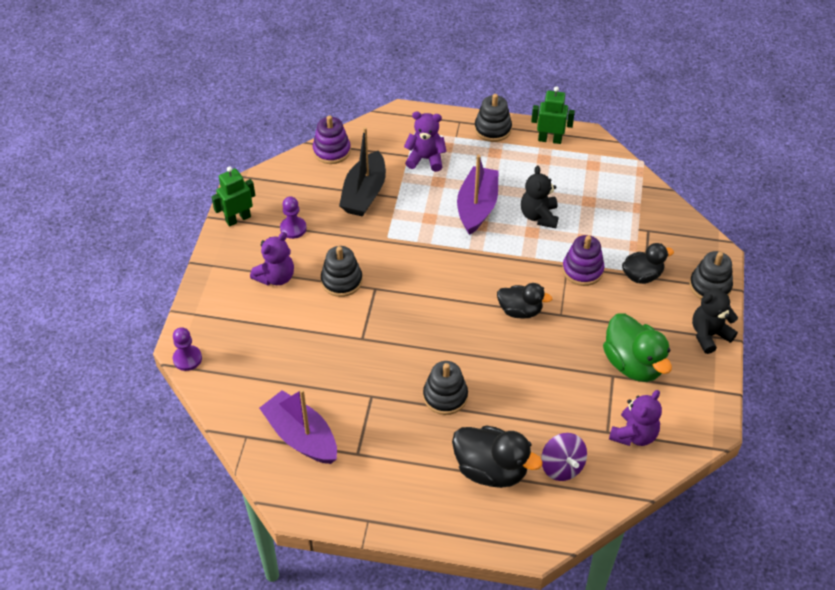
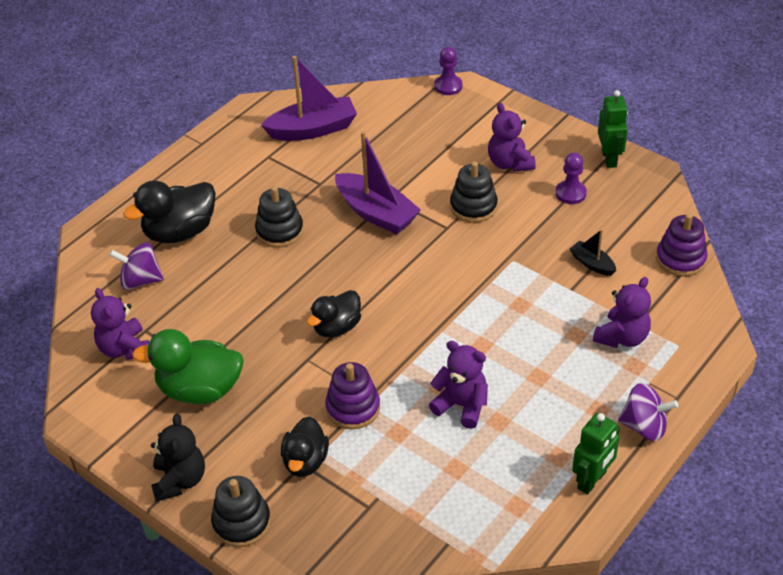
camera: 120 degrees right, 5 degrees down
black boat [339,127,386,217] -> black boat [570,229,616,276], size x0.50
purple boat [457,155,498,235] -> purple boat moved to [335,131,421,234]
black stacking toy [474,94,512,142] -> purple spinning top [618,383,678,441]
black teddy bear [521,166,559,228] -> purple teddy bear [429,341,488,429]

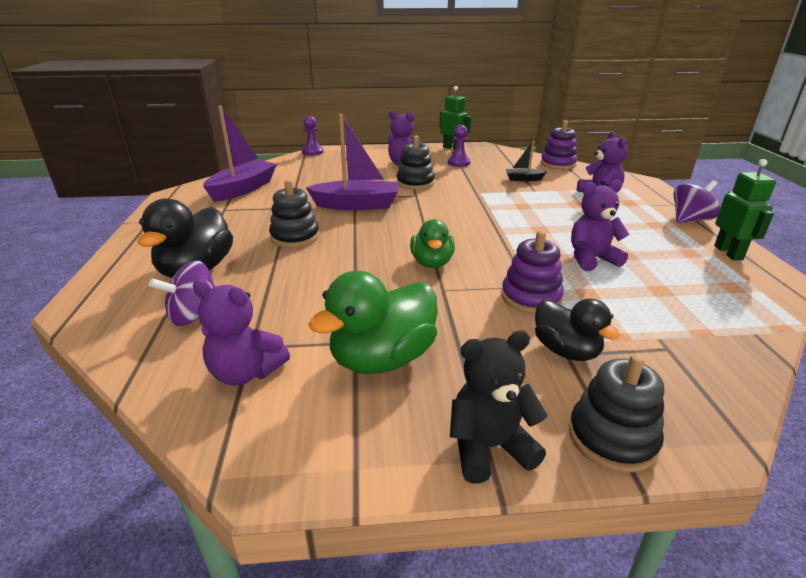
camera: 45 degrees left, 15 degrees down
black teddy bear [151,414,205,501] -> black teddy bear turned 60 degrees counterclockwise [450,331,548,483]
black duck [307,290,361,338] -> green duck [410,219,455,268]

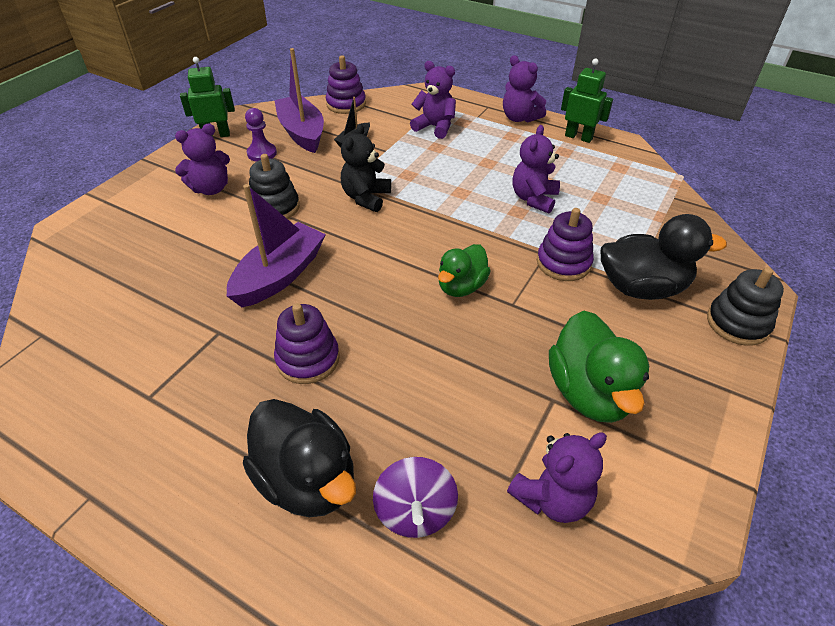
camera: 55 degrees left, 15 degrees up
purple boat [203,106,277,202] -> purple boat moved to [274,48,324,153]
black stacking toy [269,180,319,248] -> purple stacking toy [274,303,340,384]
purple pawn [302,116,323,156] -> none
green duck [410,219,455,268] -> green duck turned 90 degrees clockwise [438,244,491,297]
black teddy bear [450,331,548,483] -> black teddy bear moved to [341,124,391,212]
black duck [535,298,620,361] -> black duck [601,214,727,300], size x1.54
purple spinning top [673,180,720,223] -> purple teddy bear [503,56,546,123]

